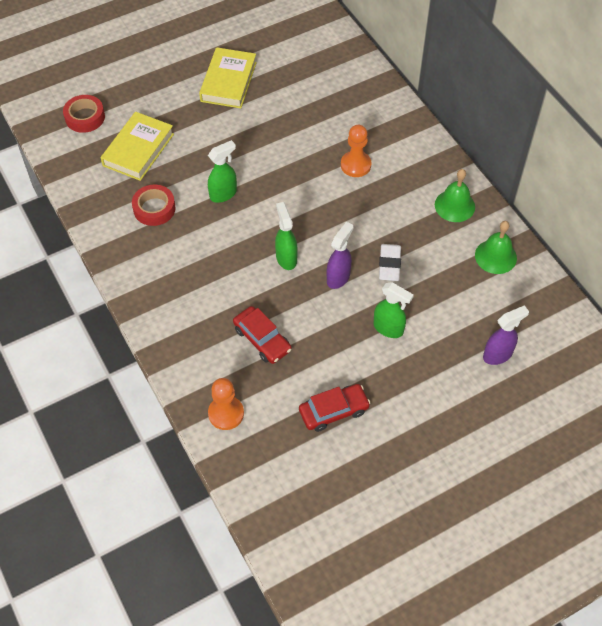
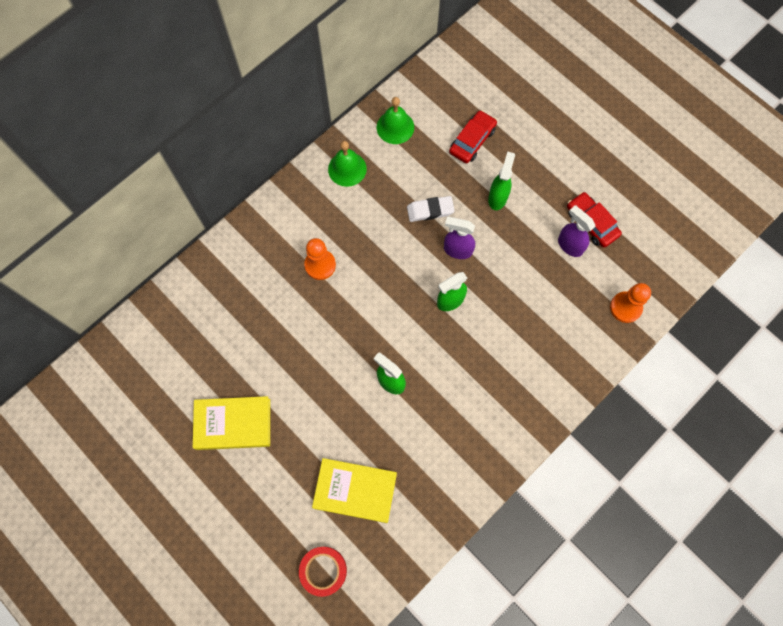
camera: 105 degrees left, 15 degrees up
red tape [132,185,176,226] -> none
red car [233,306,292,364] -> red car moved to [449,110,497,163]
purple spray bottle [483,305,529,365] -> purple spray bottle moved to [558,205,595,257]

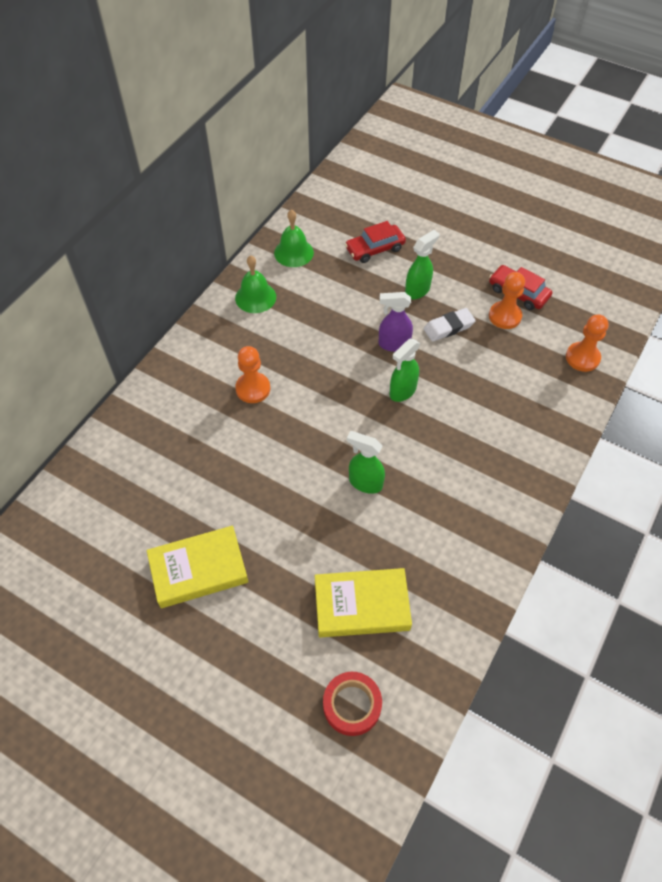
camera: 15 degrees left, 15 degrees down
white eraser [407,196,455,222] -> white eraser moved to [423,308,476,342]
red car [449,110,497,163] -> red car turned 135 degrees counterclockwise [345,221,406,263]
green spray bottle [488,151,515,210] -> green spray bottle turned 45 degrees clockwise [405,230,439,299]
purple spray bottle [558,205,595,257] -> orange pawn [489,272,525,329]

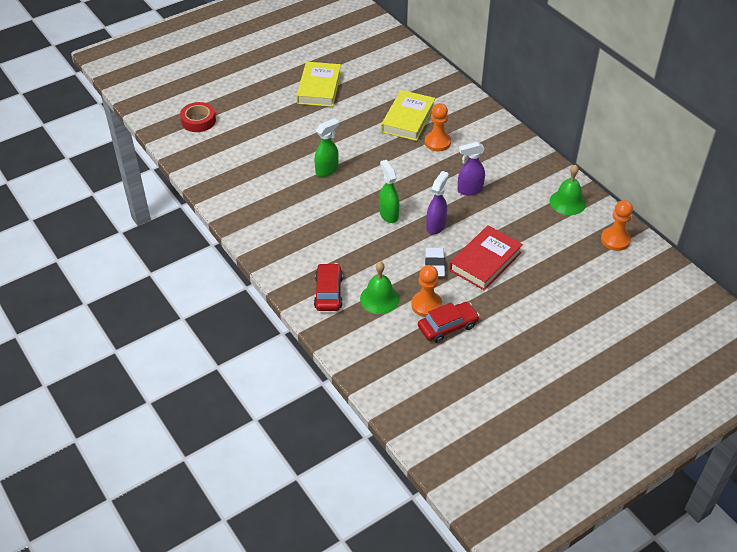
camera: 115 degrees right, 10 degrees down
green bell [235,255,276,313] -> green bell moved to [360,262,399,314]
yellow book [315,568,412,638] -> yellow book moved to [381,90,435,141]
red car [345,221,406,263] -> red car moved to [314,263,343,311]
green spray bottle [405,230,439,299] -> red book [449,225,523,291]
orange pawn [566,314,608,372] -> orange pawn moved to [601,200,633,251]
none -> purple spray bottle [458,142,485,196]

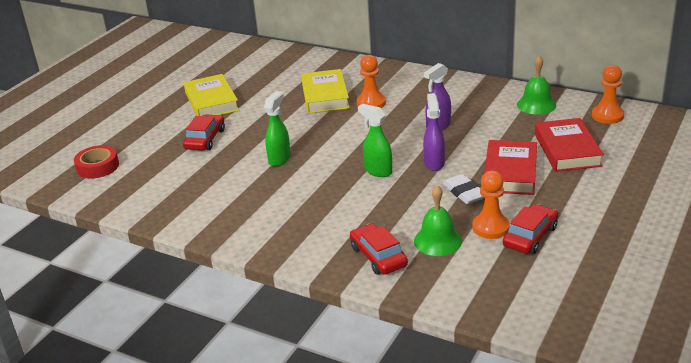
camera: 25 degrees left, 15 degrees down
none -> red car [183,114,225,151]
none -> red book [535,118,604,172]

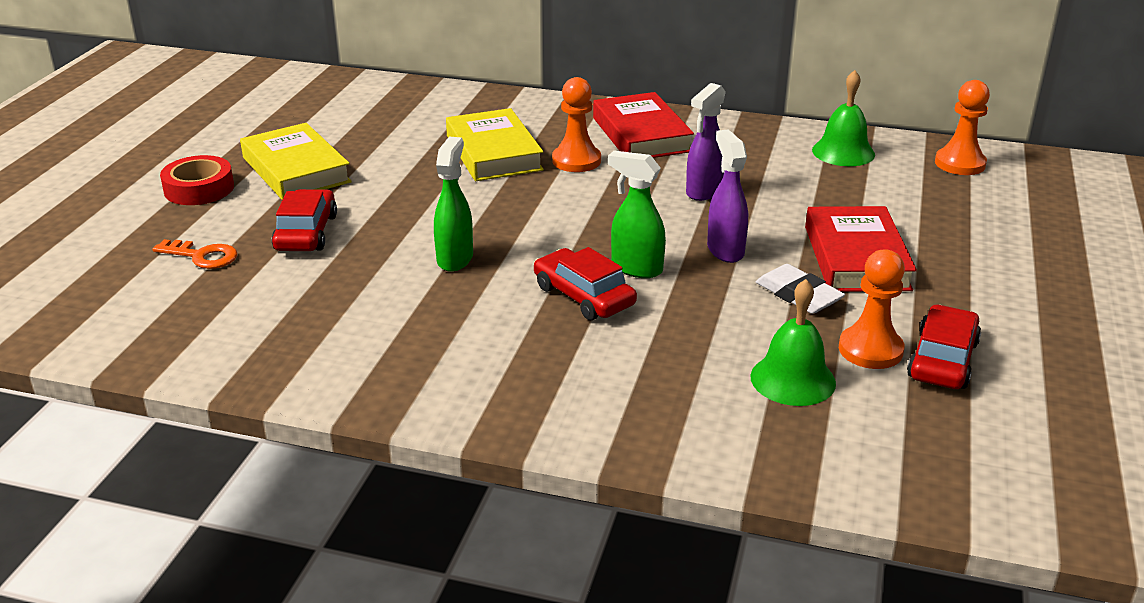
camera: 15 degrees left, 0 degrees up
red tape [74,145,119,179] -> red tape moved to [160,155,234,205]
red car [350,223,408,275] -> red car moved to [534,247,637,320]
red book [535,118,604,172] -> red book moved to [593,92,694,158]
none -> orange key [152,239,237,269]

